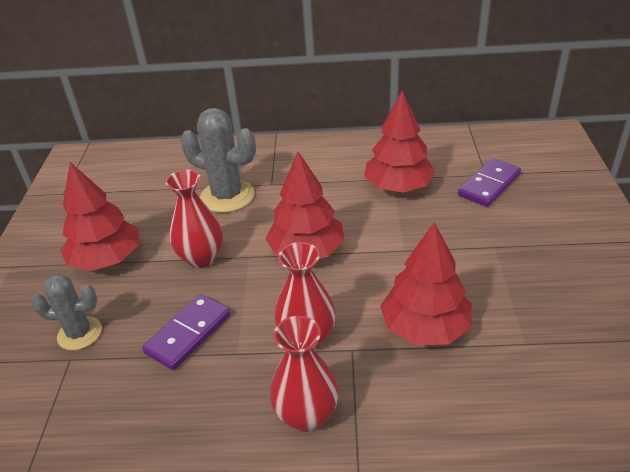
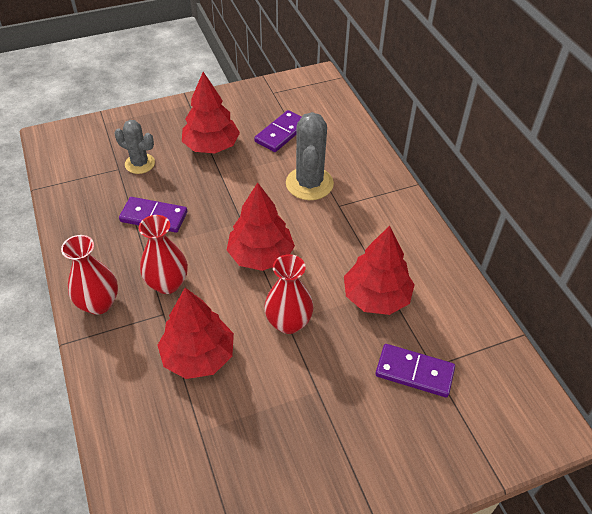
camera: 65 degrees right, 10 degrees up
grey cactus [31,274,102,350] -> grey cactus turned 45 degrees counterclockwise [115,120,155,174]
red vase [165,170,223,268] -> red vase moved to [264,254,314,334]
none -> purple domino [254,110,301,152]

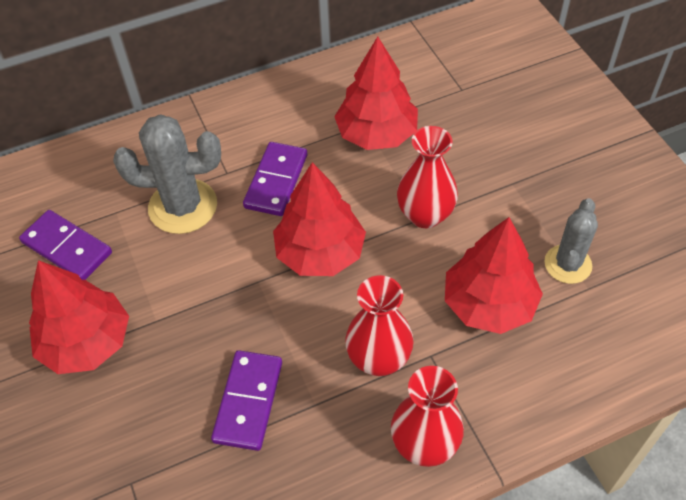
camera: 90 degrees left, 5 degrees up
grey cactus [115,120,155,174] -> grey cactus moved to [544,198,598,284]
purple domino [375,344,455,397] -> purple domino moved to [243,142,307,216]

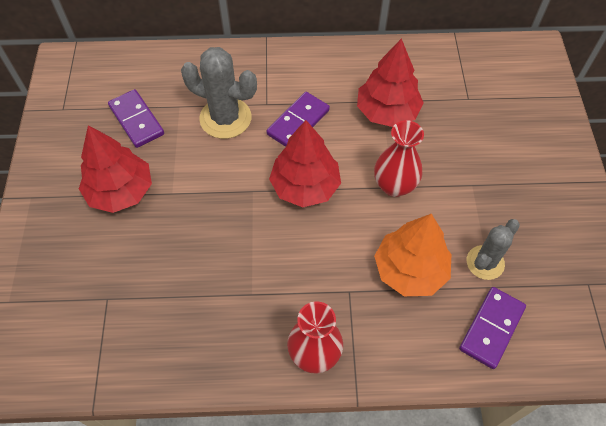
camera: 20 degrees right, 5 degrees up
purple domino [211,350,282,451] -> purple domino moved to [459,287,526,369]
red vase [345,275,414,376] -> none
red tree [445,217,543,334] -> orange tree [374,214,451,296]

